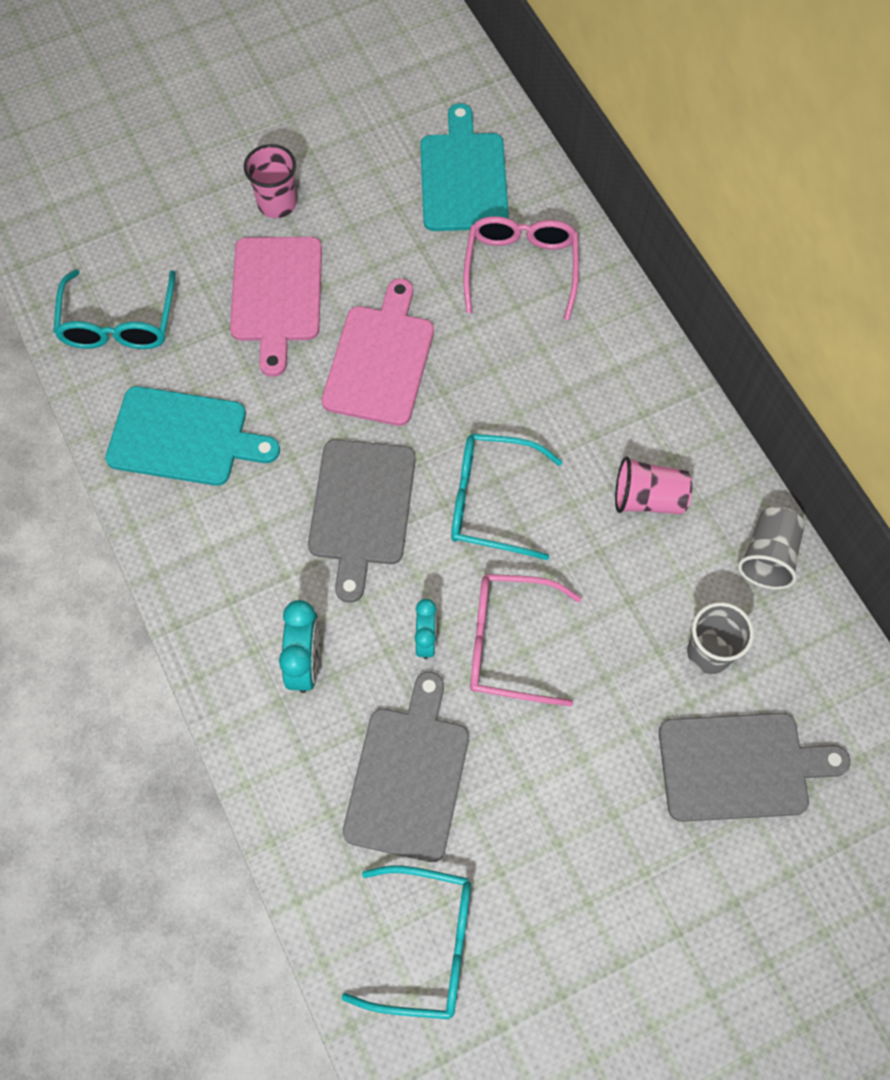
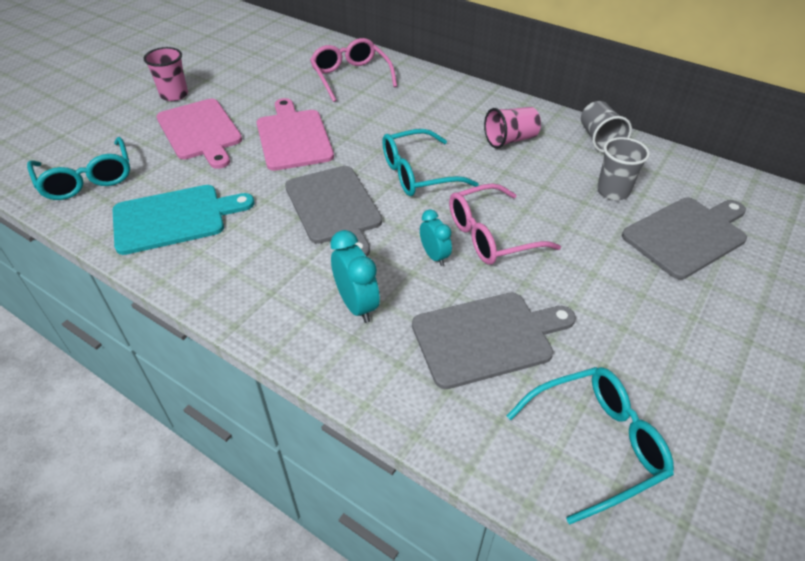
camera: 30 degrees left, 20 degrees down
grey cutting board [343,672,469,862] -> grey cutting board turned 90 degrees clockwise [412,293,576,389]
turquoise cutting board [420,103,509,231] -> none

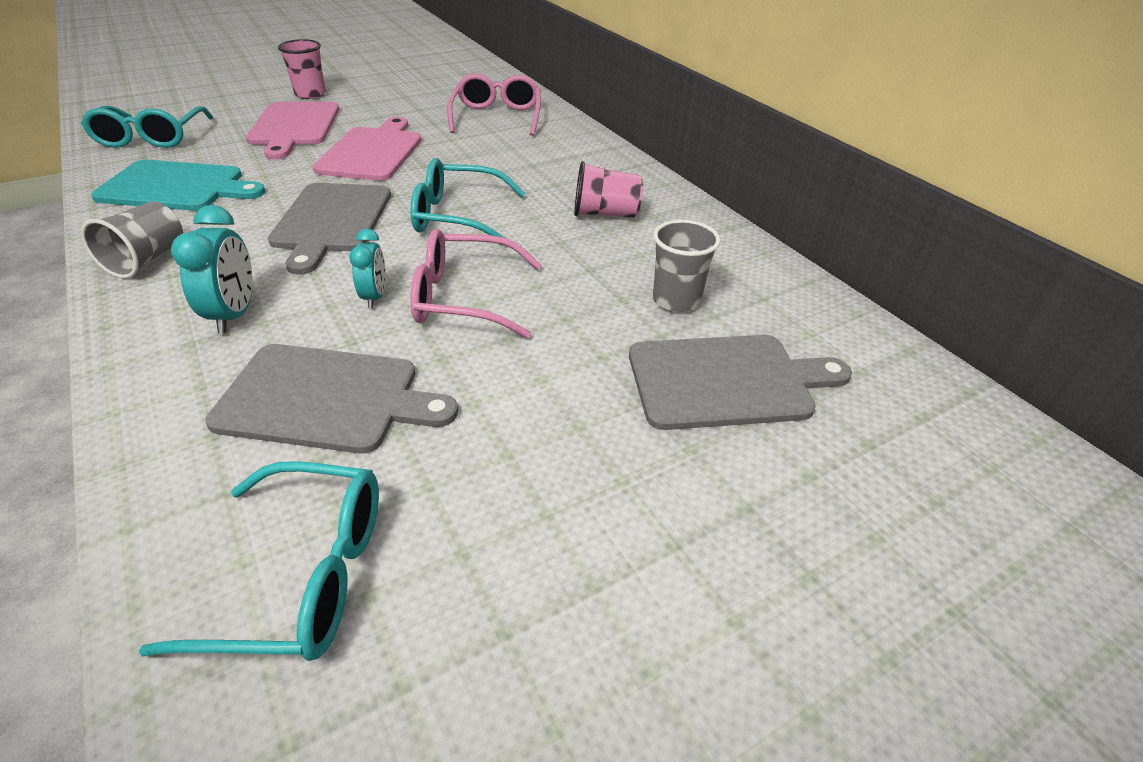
camera: 25 degrees right, 5 degrees down
grey cup [581,101,632,153] -> grey cup moved to [81,201,183,278]

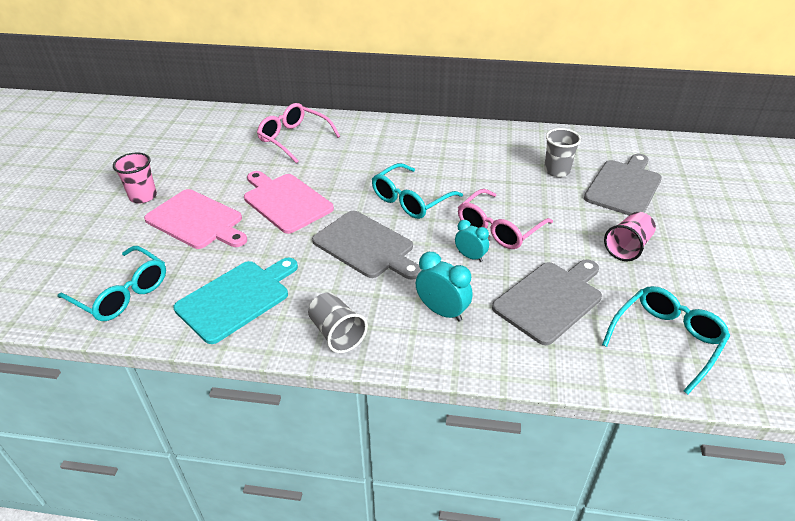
camera: 50 degrees left, 0 degrees up
pink cup [574,161,643,218] -> pink cup moved to [604,212,656,261]

